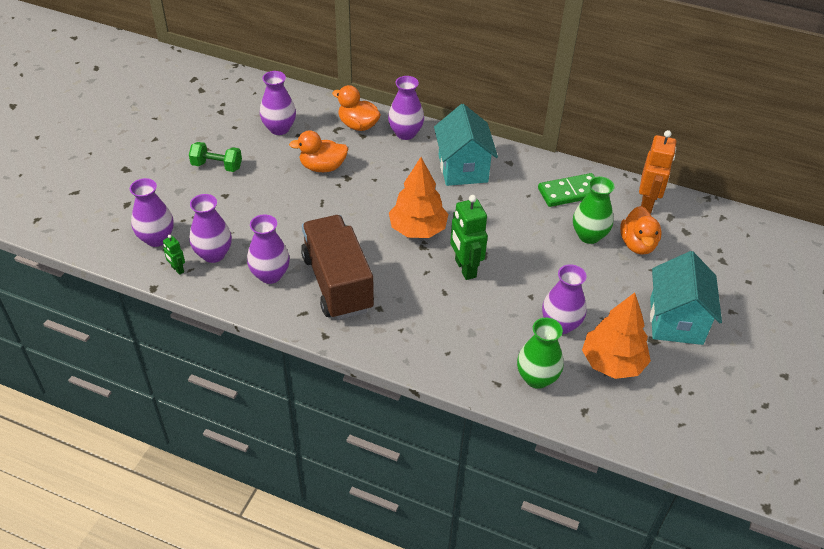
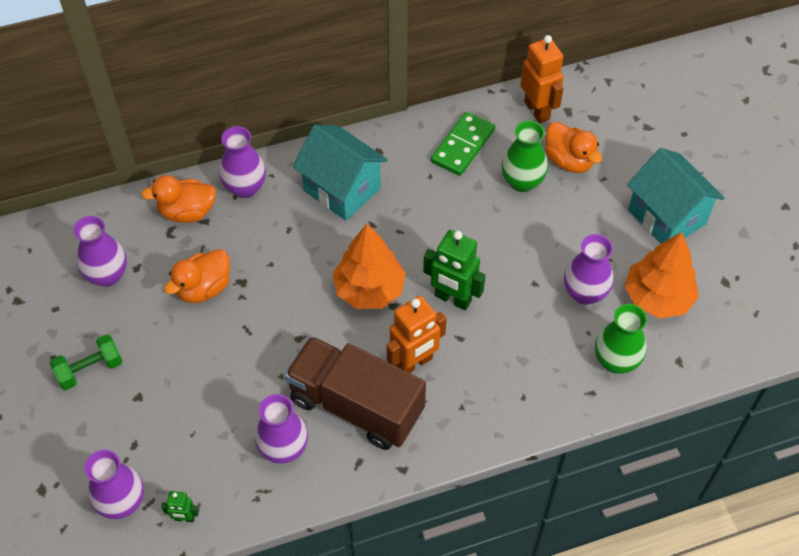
camera: 40 degrees left, 10 degrees up
purple vase [189,194,232,263] -> none
none -> orange robot [387,296,447,373]

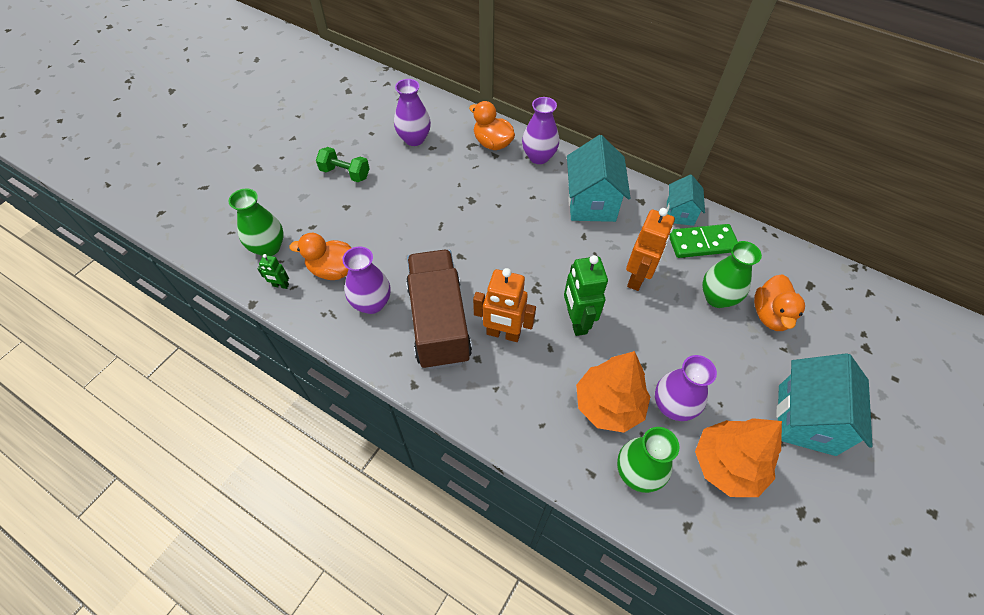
camera: 50 degrees right, 0 degrees up
purple vase [85,450,144,519] -> green vase [228,188,284,256]
green robot [161,491,199,522] -> green robot turned 45 degrees counterclockwise [258,254,289,289]
orange duck [164,249,230,303] -> orange duck moved to [289,233,351,280]
orange tree [333,224,406,309] -> orange tree moved to [576,351,650,433]
orange robot [520,35,563,123] -> orange robot moved to [626,208,675,291]
none -> turquoise house [667,174,705,226]

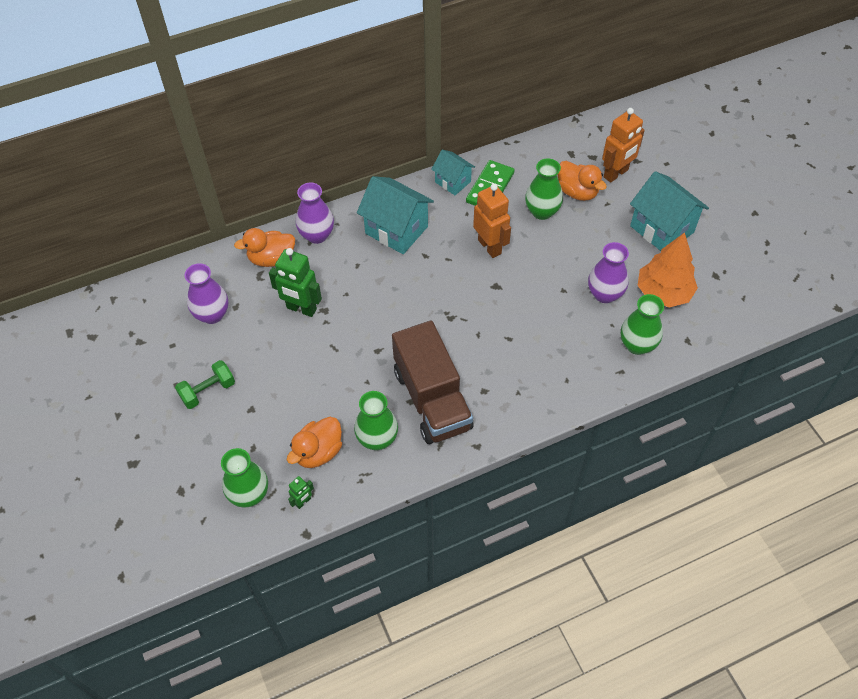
camera: 55 degrees left, 0 degrees up
purple vase [342,246,390,314] -> green vase [354,391,398,450]
brown truck [406,250,472,370] -> brown truck turned 135 degrees counterclockwise [392,321,474,444]
orange robot [473,268,536,342] -> orange robot moved to [602,108,645,183]
green robot [564,255,608,336] -> green robot moved to [269,248,322,317]
orange tree [576,351,650,433] -> none

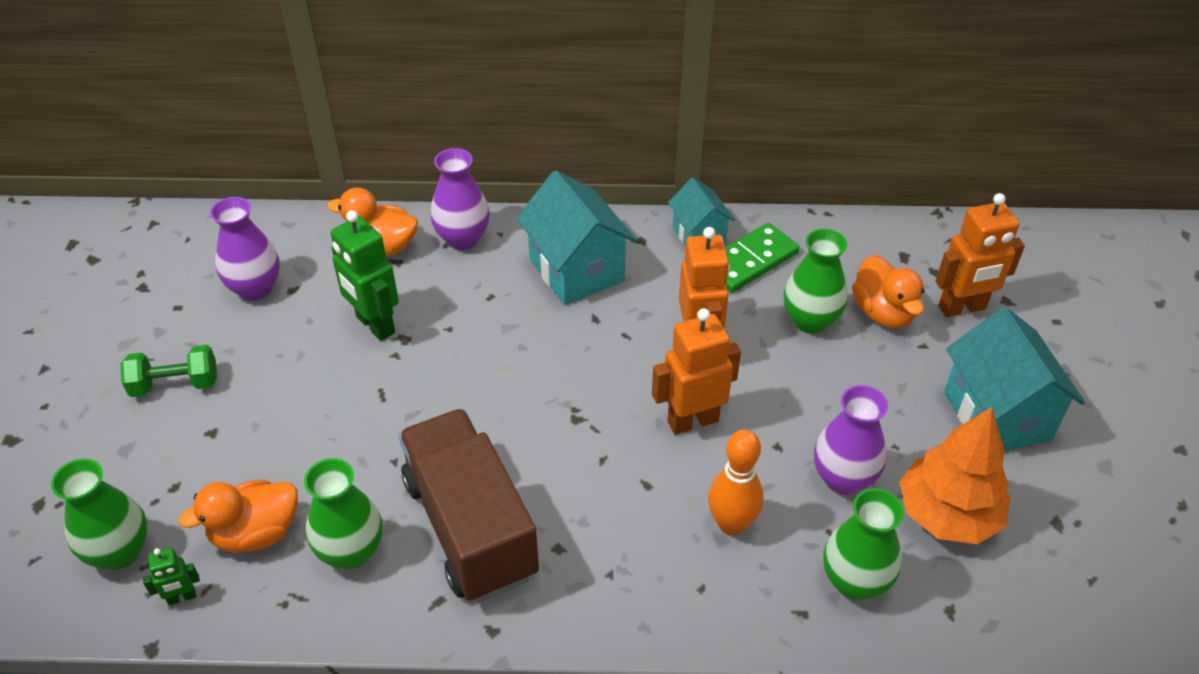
camera: 25 degrees right, 10 degrees down
brown truck [392,321,474,444] -> brown truck turned 150 degrees clockwise [398,408,539,602]
none -> orange robot [652,308,741,435]
none -> orange bowling pin [708,429,763,536]

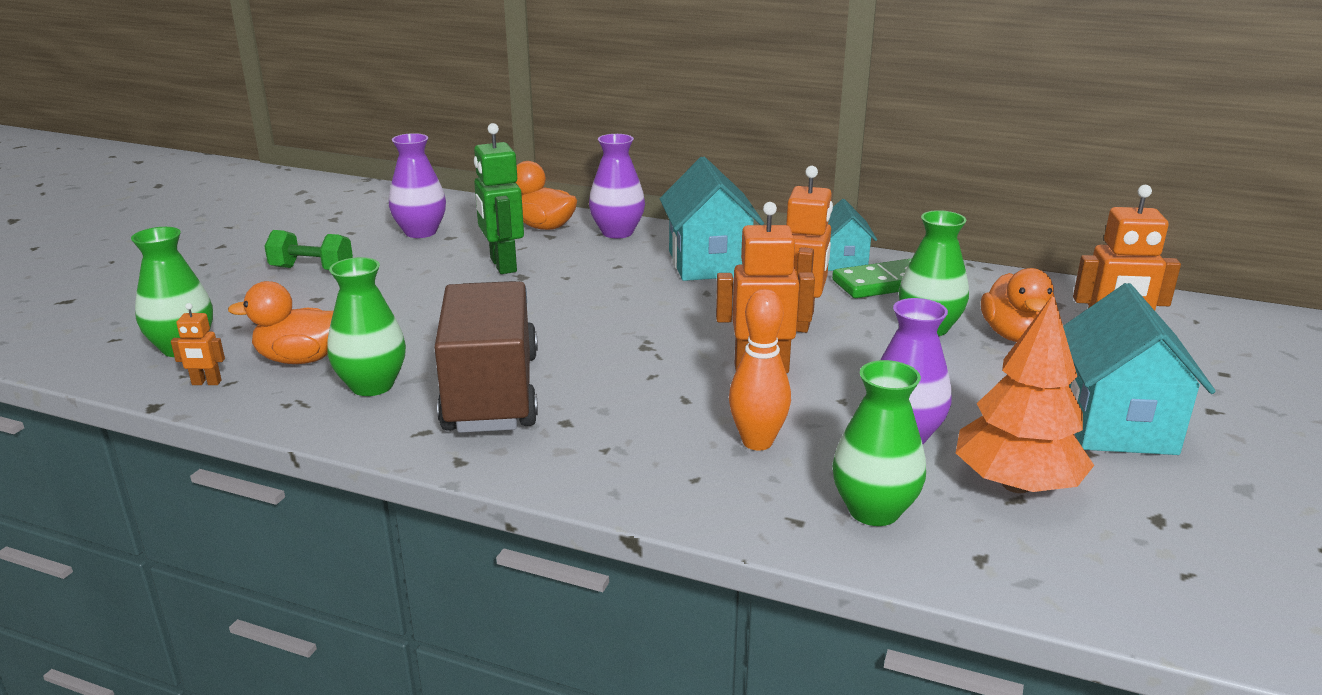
camera: 20 degrees right, 20 degrees down
green robot [143,547,200,606] -> orange robot [171,303,225,385]

